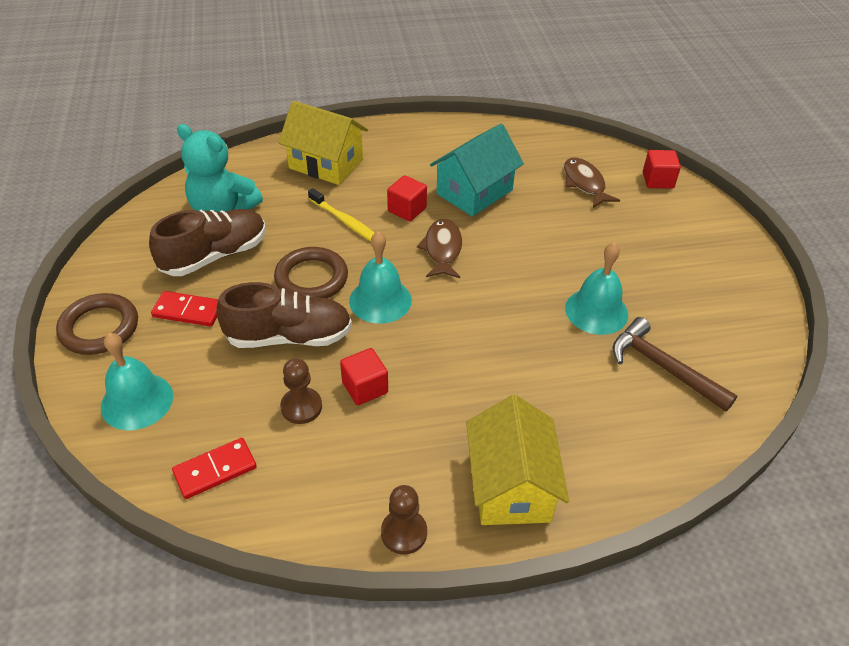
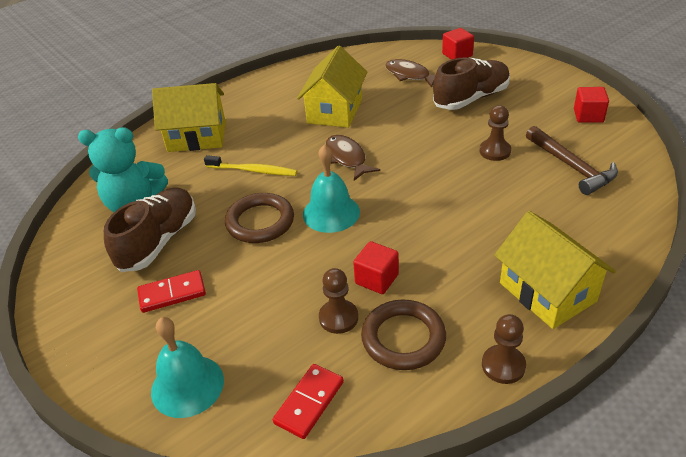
camera: 25 degrees left, 5 degrees down
brown ring [56,293,138,355] -> brown ring moved to [361,299,446,370]
brown shoe [216,282,352,348] -> brown shoe moved to [433,57,510,110]
red cube [387,175,427,221] -> red cube moved to [574,87,609,123]
turquoise house [430,124,524,217] -> yellow house [297,46,368,128]
turquoise bell [565,243,628,335] -> brown pawn [480,105,511,161]
brown hammer [612,317,738,412] -> brown hammer turned 135 degrees counterclockwise [526,126,618,195]

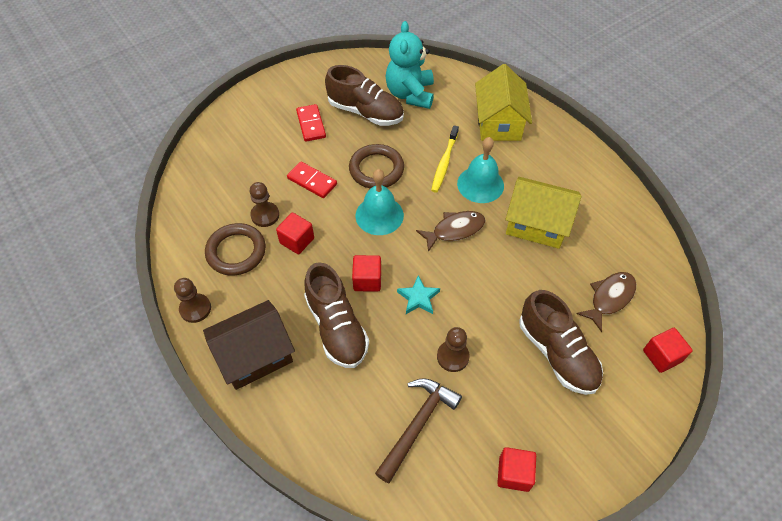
camera: 90 degrees right, 15 degrees up
turquoise bell [151,317,224,418] -> turquoise bell moved to [457,137,504,203]
red domino [273,364,344,439] -> red domino moved to [287,161,337,198]
yellow house [494,211,616,329] -> brown house [203,300,295,390]
brown hammer [526,126,618,195] -> brown hammer turned 150 degrees clockwise [375,378,462,483]
none -> brown shoe [304,262,369,368]
none -> red cube [352,255,381,292]
none -> turquoise star [397,275,440,314]

